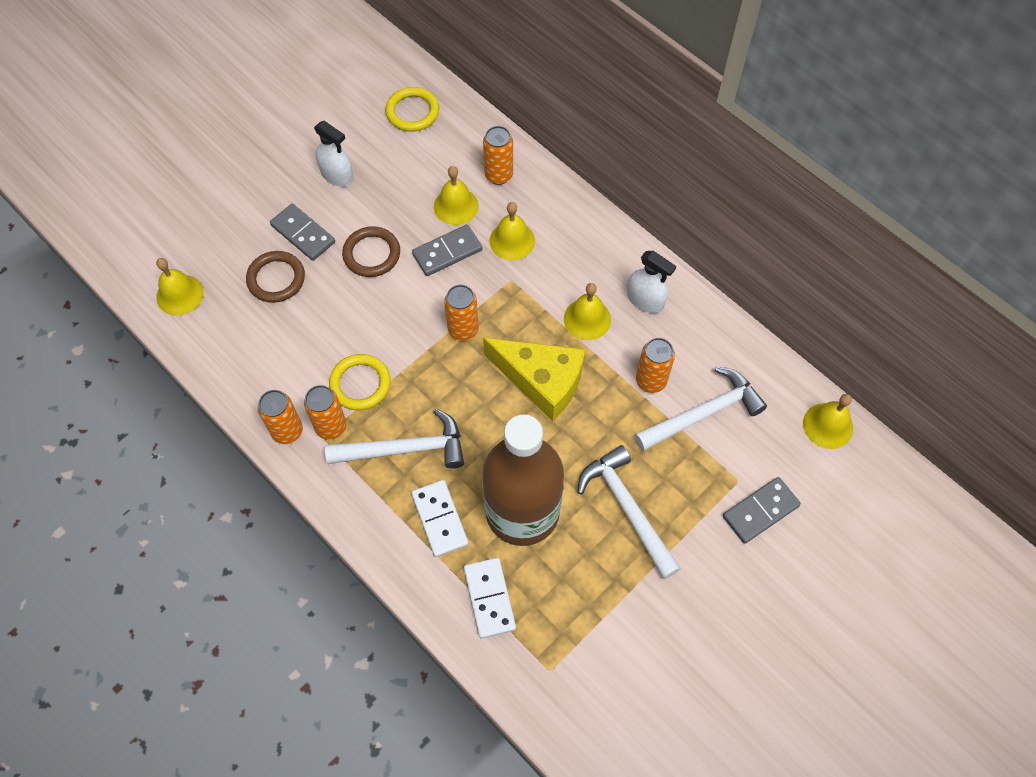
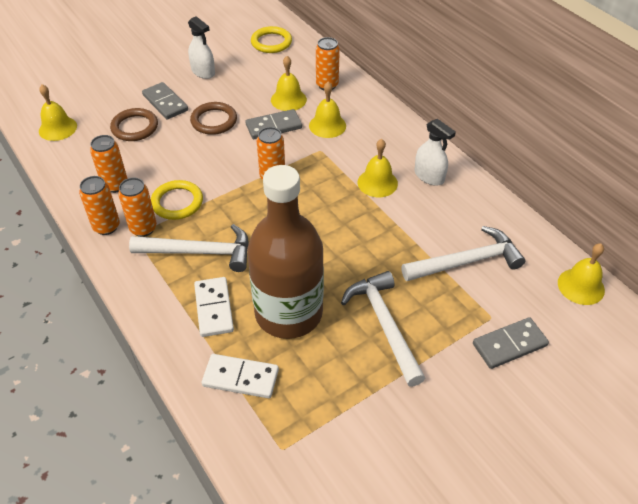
camera: 10 degrees right, 15 degrees down
white domino [464,558,516,639] -> white domino turned 75 degrees counterclockwise [202,354,279,398]
yellow cheese [483,338,585,421] -> none
orange can [636,338,675,393] -> orange can moved to [90,135,128,193]

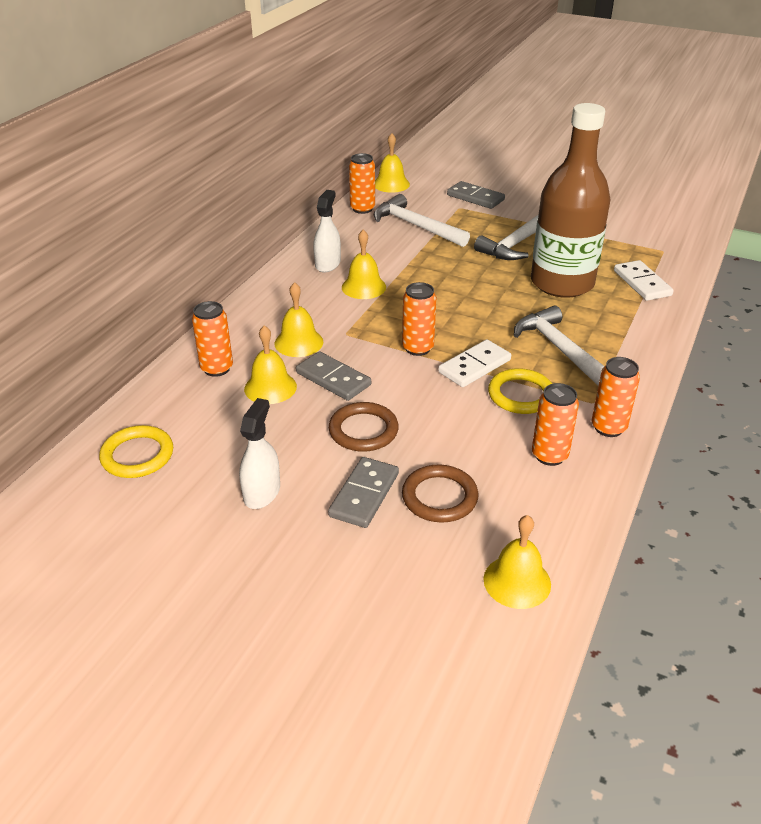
camera: 120 degrees left, 10 degrees down
orange can [118,178,157,237] -> orange can moved to [349,153,375,214]
white domino [194,277,234,337] -> white domino moved to [438,340,511,387]

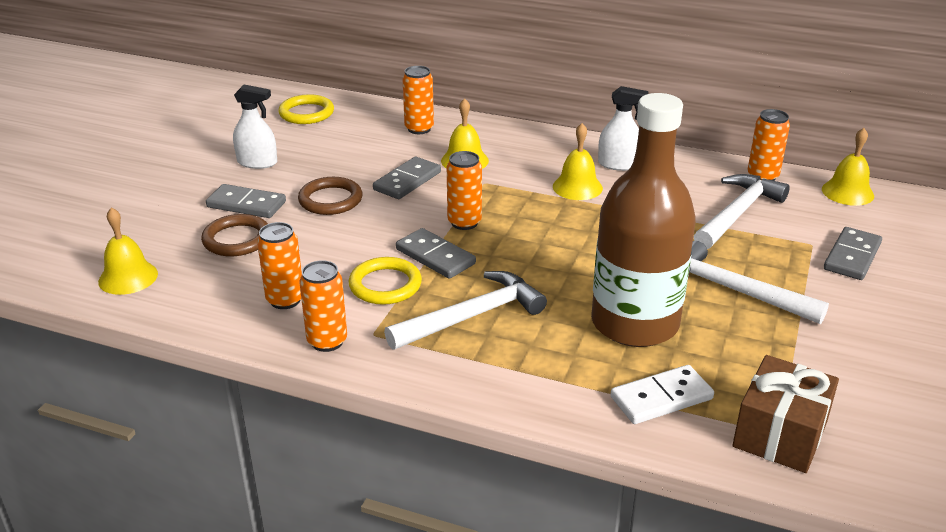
camera: 85 degrees right, 5 degrees down
yellow bell [244,325,297,404] -> none
white domino [438,340,511,387] -> grey domino [396,228,476,279]
none -> brown gift [732,355,839,473]

